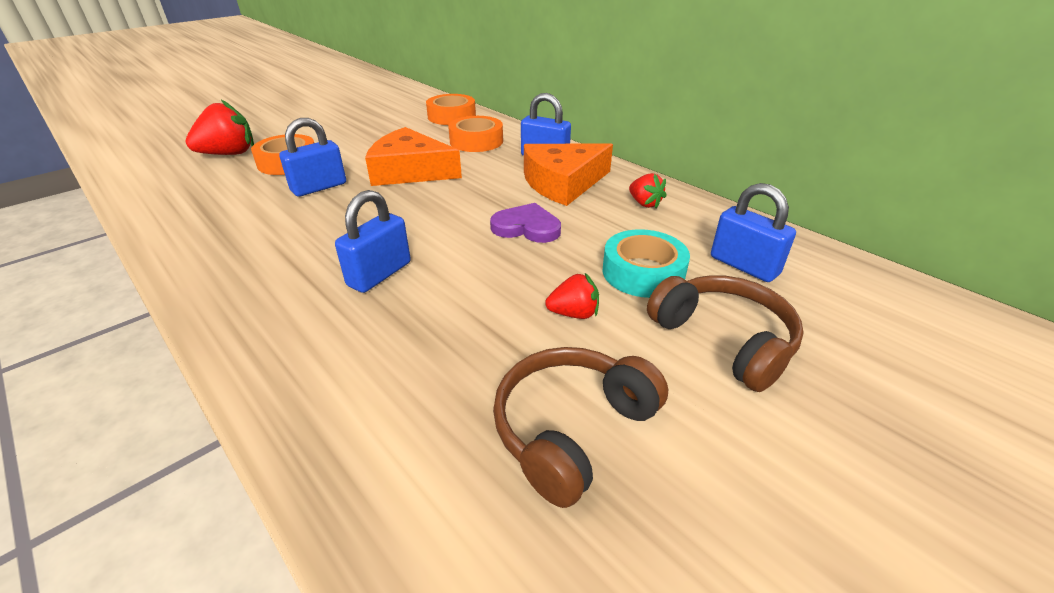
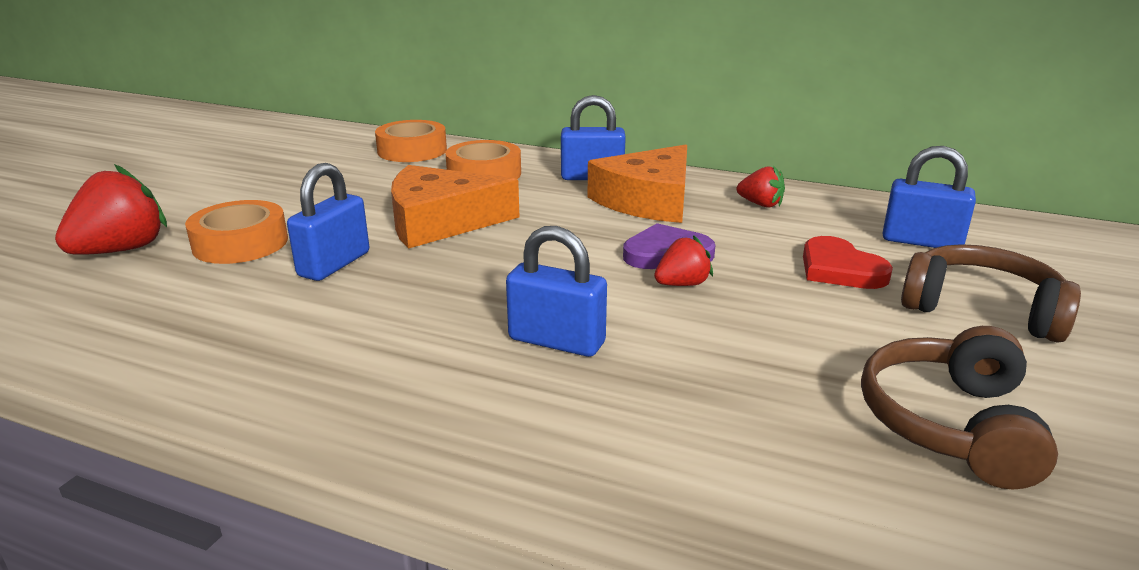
camera: 25 degrees left, 10 degrees down
blue padlock [335,190,411,293] -> blue padlock turned 75 degrees counterclockwise [506,226,607,357]
red strawberry [545,273,599,319] -> red strawberry moved to [654,235,713,286]
turquoise tape [603,229,690,298] -> red heart [803,236,893,289]

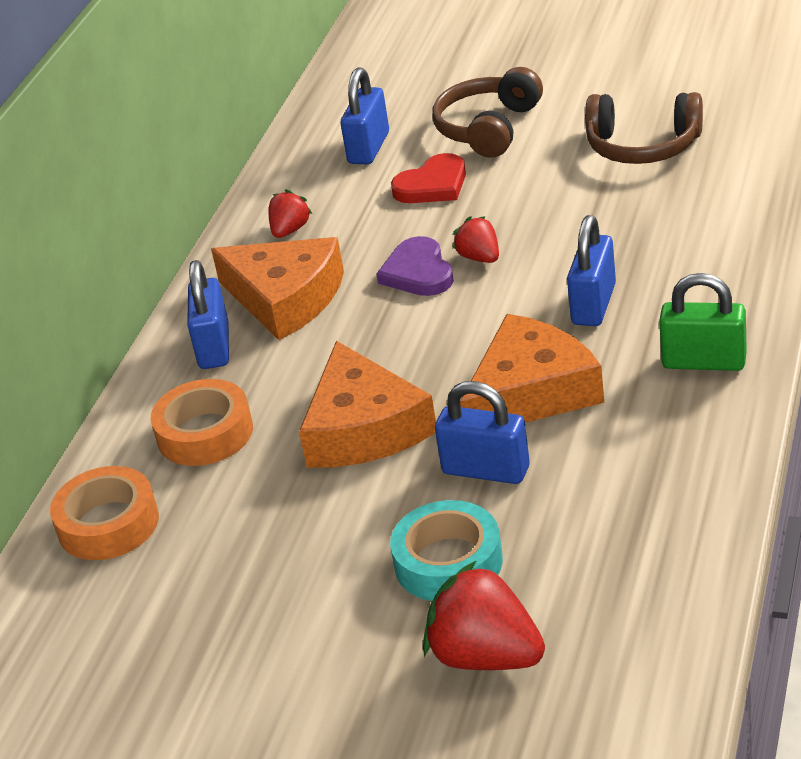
camera: 90 degrees left, 10 degrees up
orange tape [185,200,288,264] -> turquoise tape [390,500,503,601]
none -> orange cheese [460,314,604,423]
none -> green padlock [659,273,747,371]

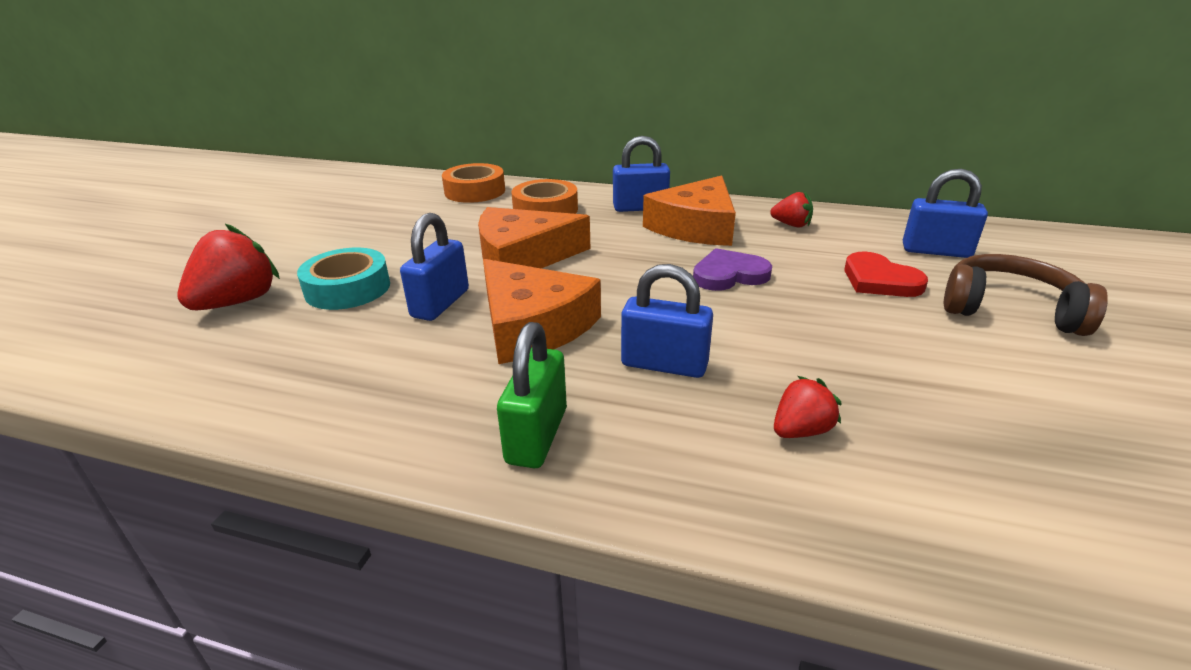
camera: 85 degrees right, 5 degrees down
red strawberry [452,216,499,263] -> red strawberry moved to [774,376,842,438]
brown headphones [585,92,703,164] -> none

